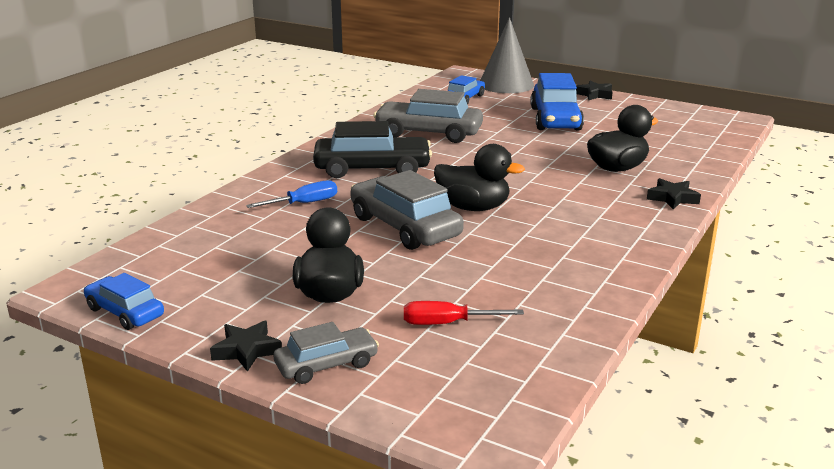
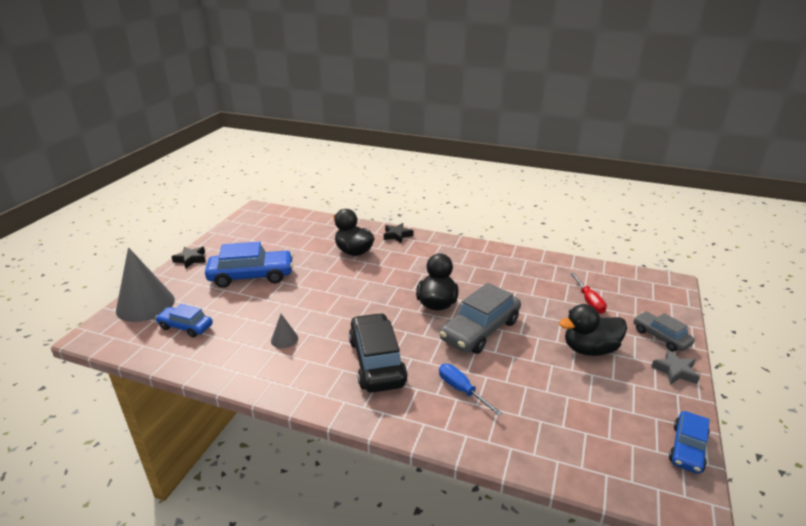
camera: 100 degrees left, 5 degrees up
black star [210,321,282,372] -> grey star [651,350,700,385]
grey car [373,89,483,143] -> grey cone [271,314,298,349]

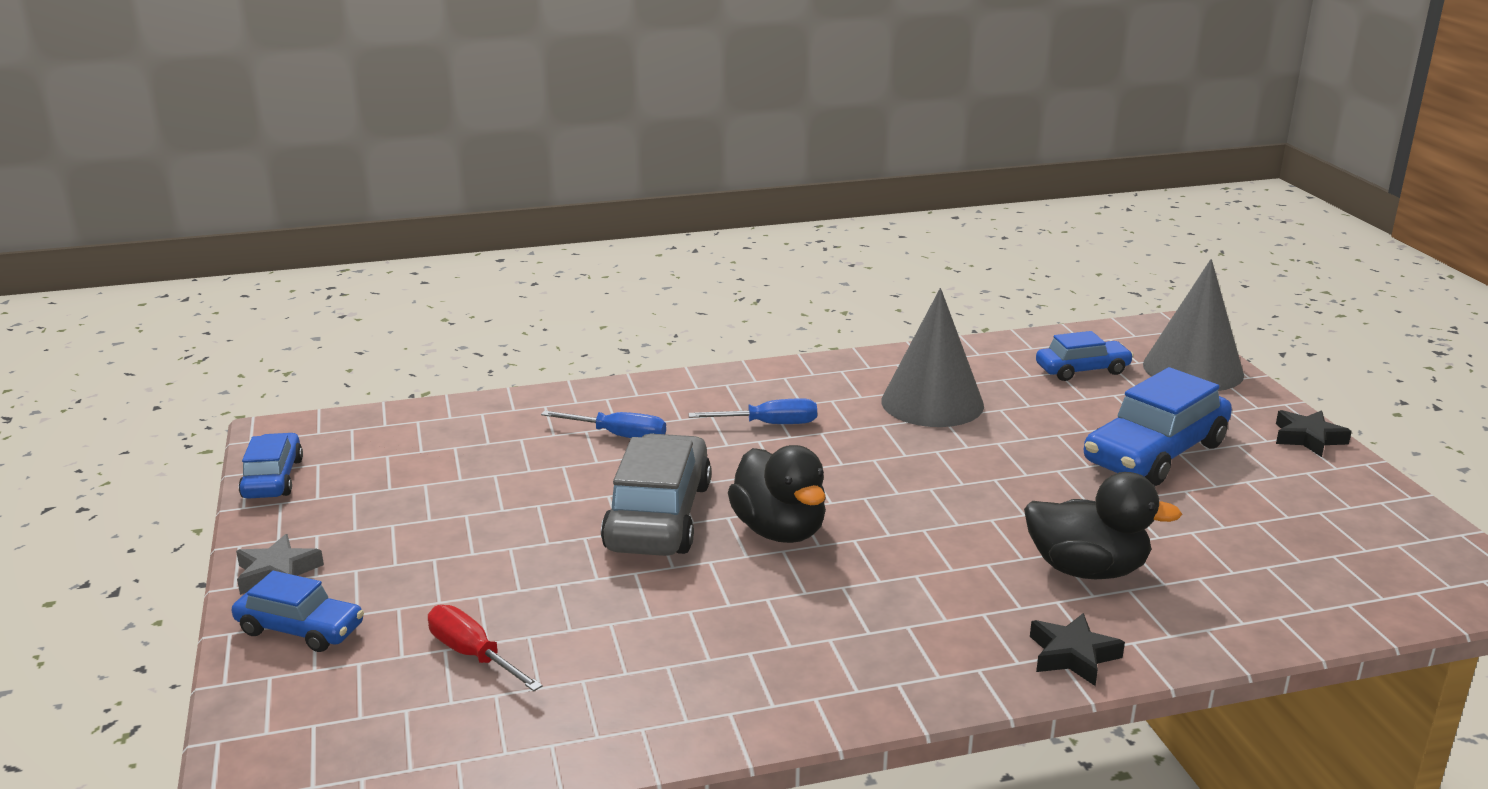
camera: 145 degrees right, 5 degrees down
grey cone [271,314,298,349] -> grey cone [881,288,984,427], size x2.21
black car [349,313,408,393] -> blue screwdriver [689,398,817,424]
black duck [559,304,627,356] -> none
grey car [633,311,695,352] -> blue car [232,571,364,652]

